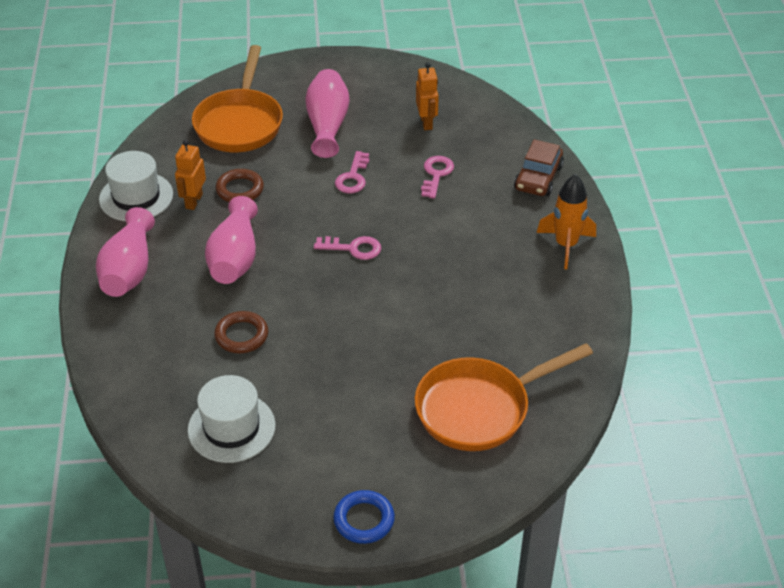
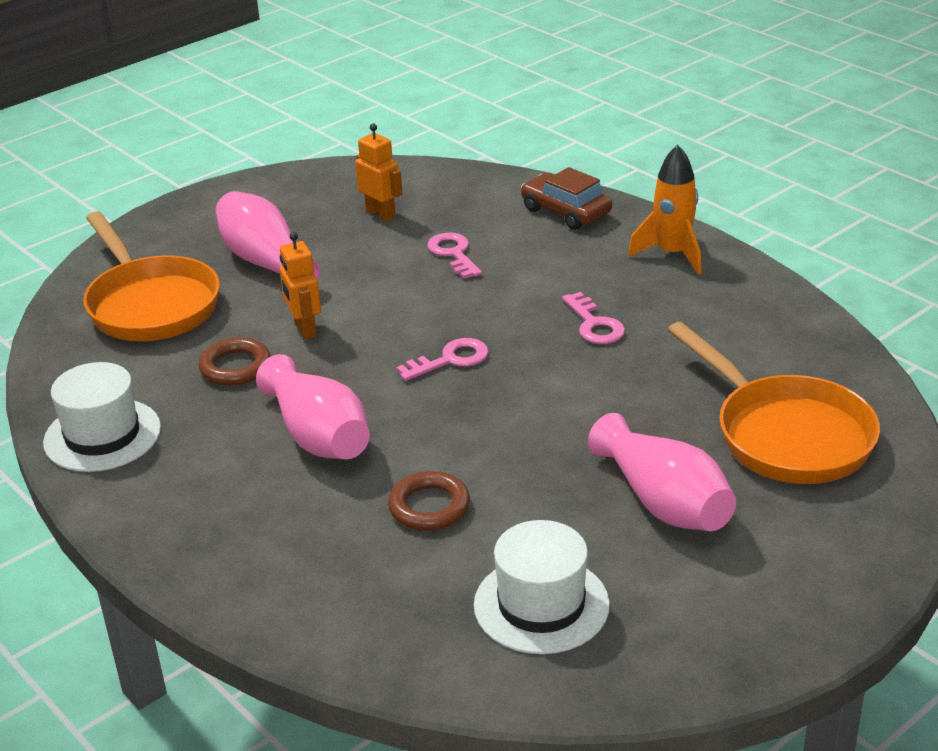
camera: 35 degrees left, 10 degrees down
pink vase [96,207,155,297] -> pink vase moved to [588,413,736,531]
orange robot [175,140,206,210] -> orange robot moved to [280,232,321,340]
blue ring [333,490,395,544] -> none
pink key [335,151,369,193] -> pink key moved to [562,292,625,344]
orange pan [415,343,593,451] -> orange pan turned 60 degrees counterclockwise [668,322,880,484]
brown car [514,139,564,196] -> brown car turned 150 degrees clockwise [521,167,612,230]

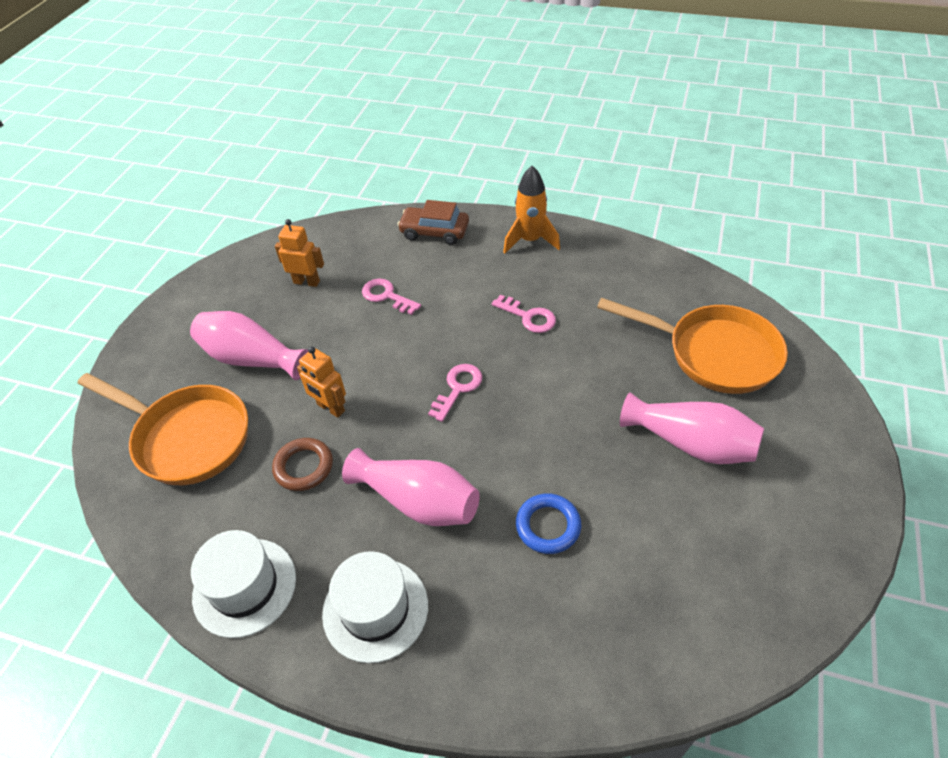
camera: 30 degrees left, 15 degrees up
brown ring [388,471,470,531] -> blue ring [516,493,581,554]
white hat [474,520,610,654] -> white hat moved to [322,551,428,663]

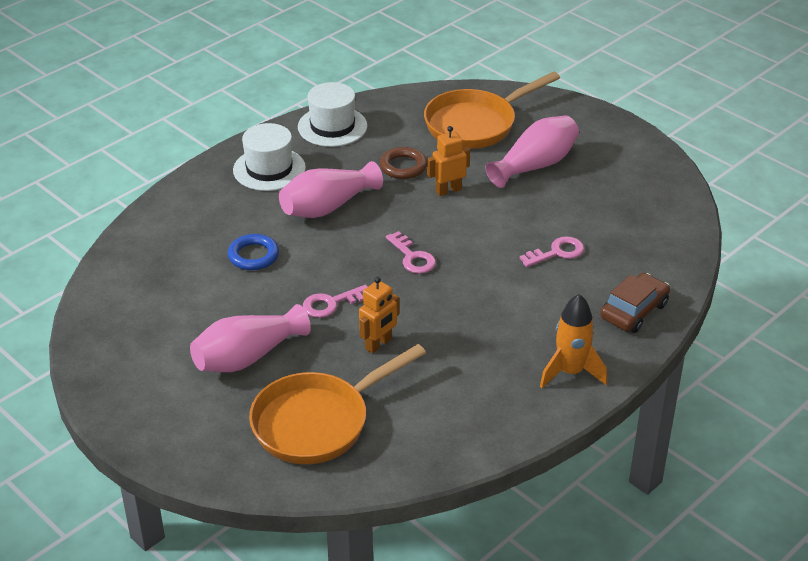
camera: 115 degrees right, 10 degrees down
orange robot [275,219,324,287] -> orange robot moved to [359,277,399,354]
pink key [492,295,556,333] -> pink key moved to [303,285,368,318]

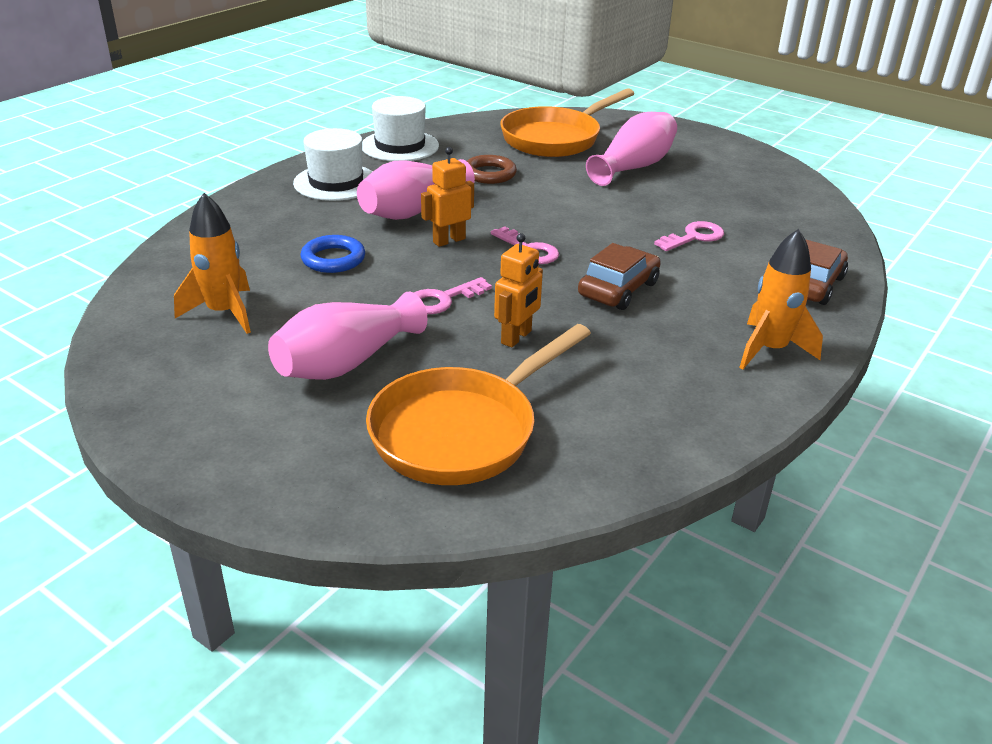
camera: 10 degrees left, 5 degrees down
orange robot [427,126,470,196] -> orange robot moved to [421,147,474,247]
none -> orange rocket [174,193,251,334]
none -> brown car [578,243,661,310]

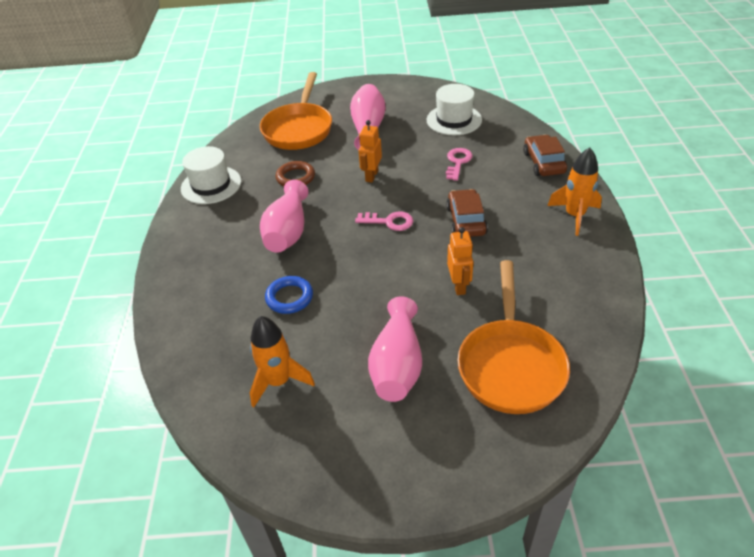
camera: 35 degrees left, 10 degrees up
white hat [293,128,373,201] -> white hat moved to [427,84,482,135]
pink key [414,277,492,314] -> none
orange robot [421,147,474,247] -> orange robot moved to [359,120,382,183]

